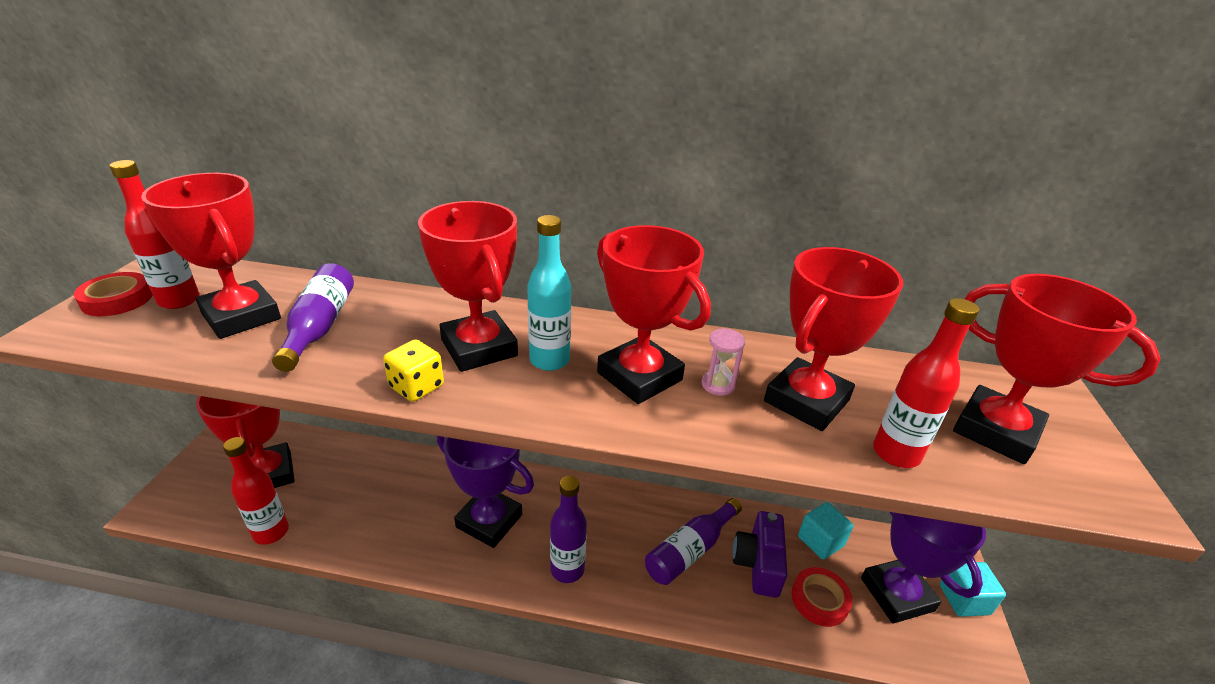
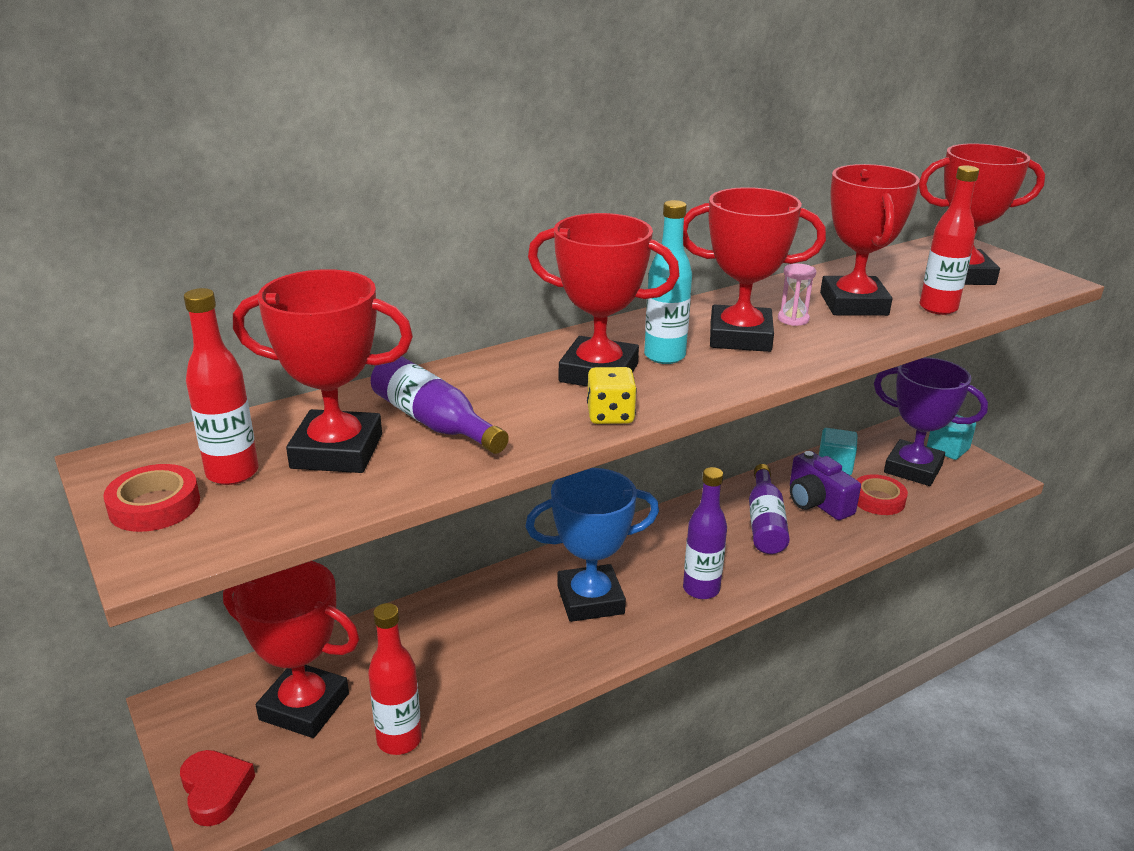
camera: 40 degrees left, 5 degrees down
purple trophy [437,436,534,548] -> blue trophy [525,468,659,622]
none -> red heart [180,750,255,826]

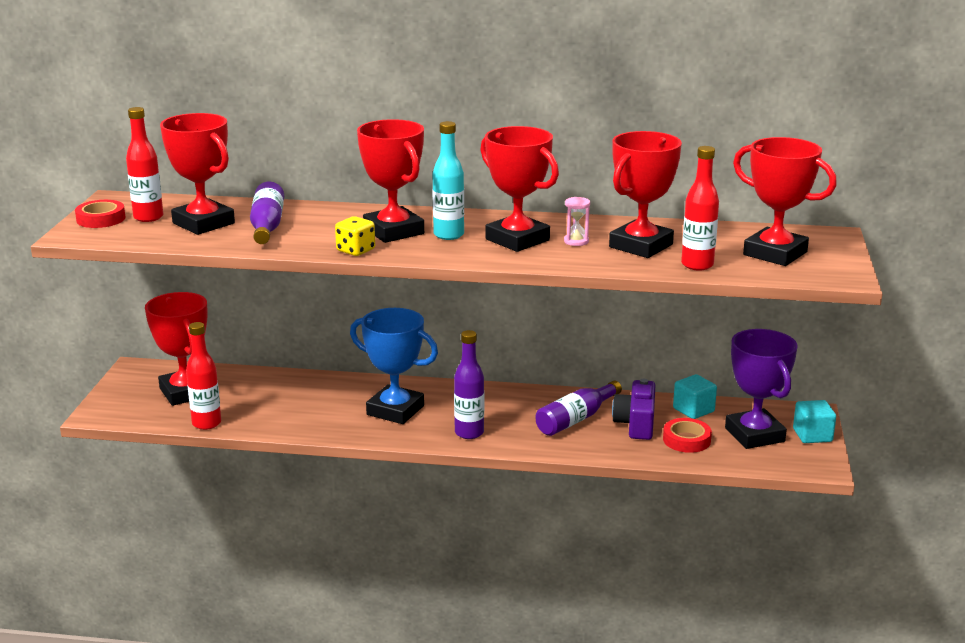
camera: 40 degrees right, 5 degrees down
red heart [180,750,255,826] -> none

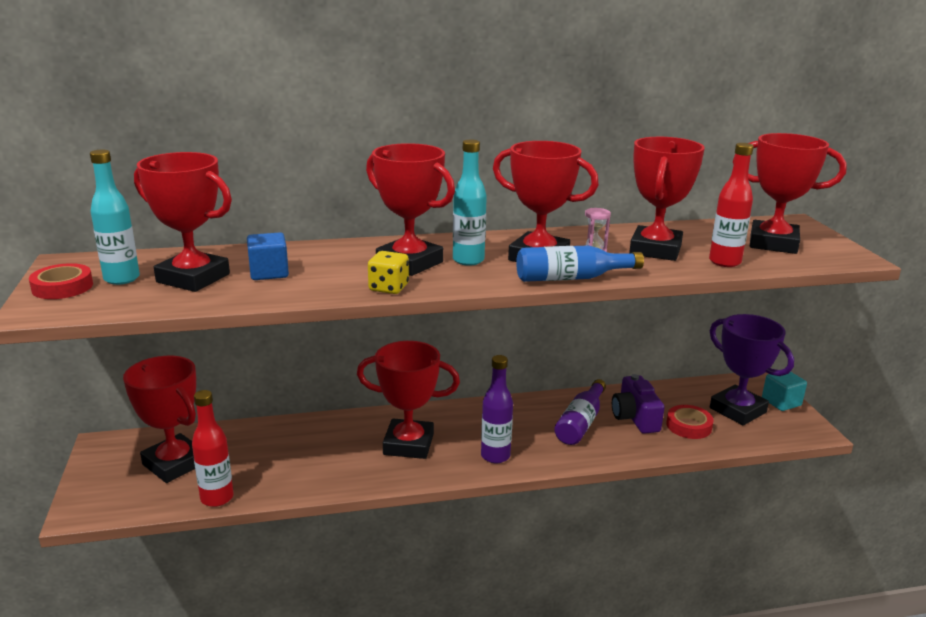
camera: 20 degrees left, 0 degrees up
red bottle [126,107,163,222] -> turquoise bottle [90,149,140,285]
purple bottle [250,182,284,244] -> blue cube [247,232,289,280]
blue trophy [350,308,438,424] -> red trophy [357,341,460,459]
turquoise cube [673,374,717,419] -> none
none -> blue bottle [516,245,644,282]

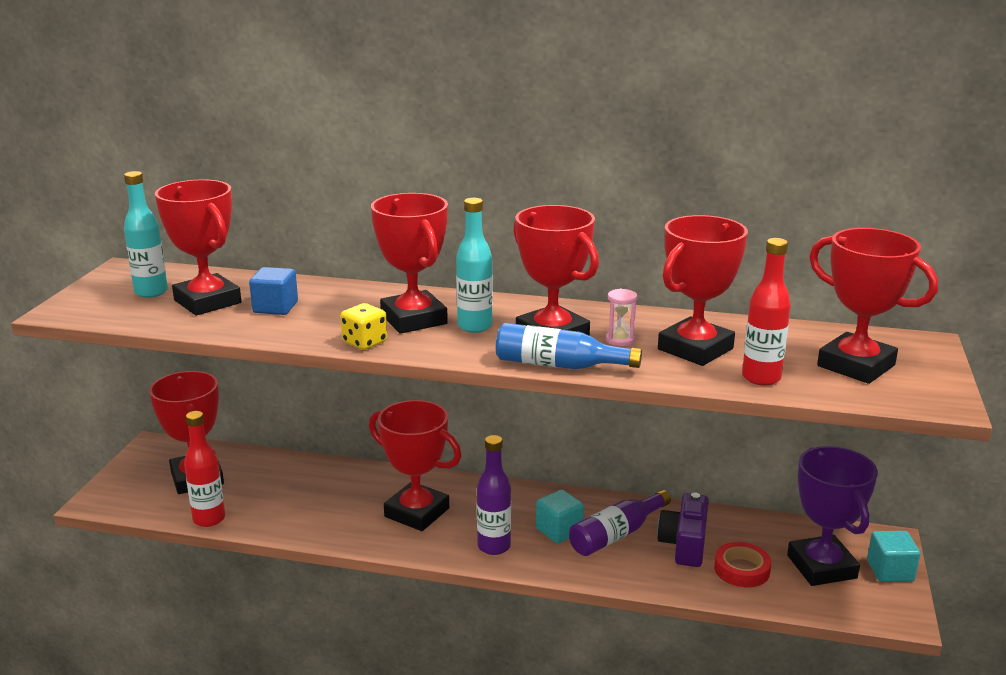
camera: 25 degrees right, 0 degrees up
red tape [29,263,93,299] -> none
none -> turquoise cube [536,489,584,544]

